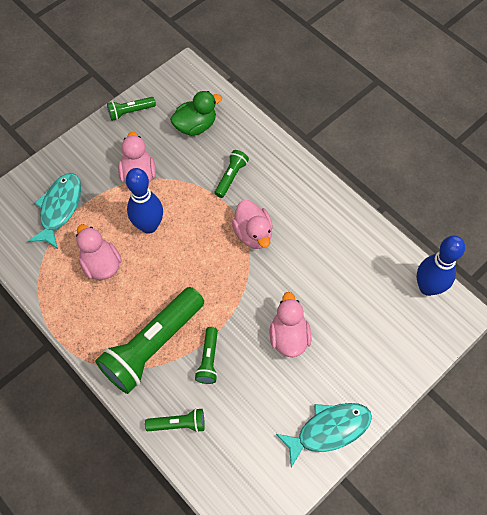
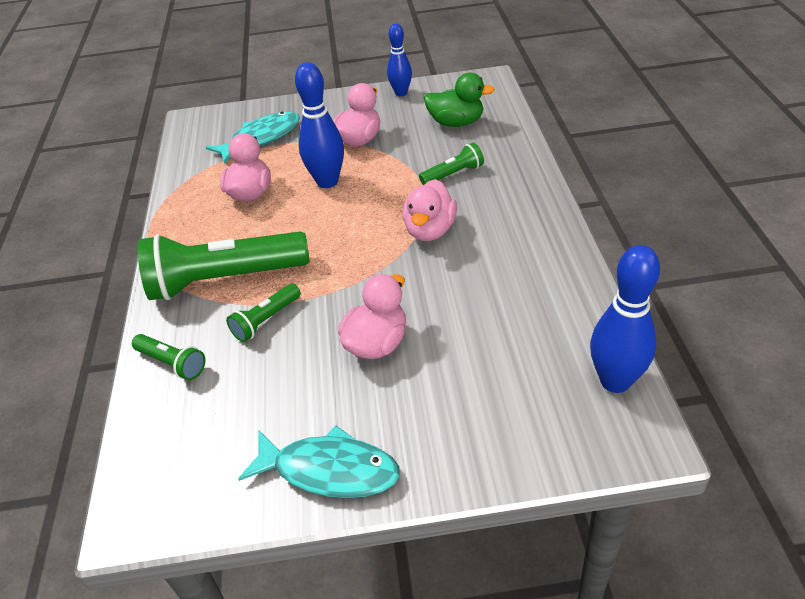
camera: 40 degrees right, 20 degrees down
green flashlight [107,97,156,121] -> blue bowling pin [387,23,412,96]

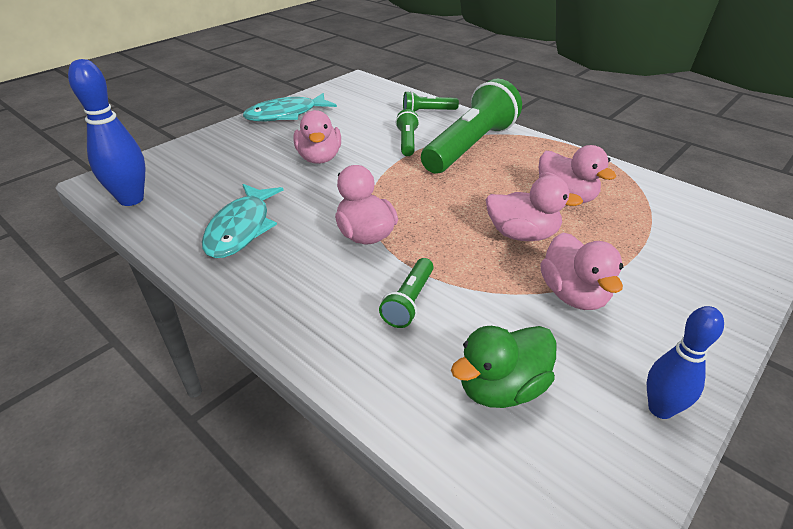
camera: 135 degrees right, 5 degrees down
turquoise fish [206,112,300,164] -> turquoise fish moved to [202,184,283,258]
blue bowling pin [295,62,344,188] -> pink duck [486,175,583,241]

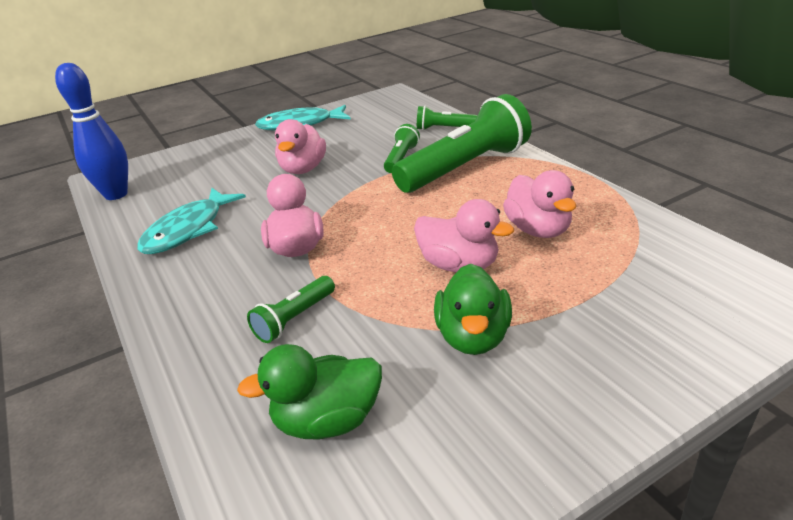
camera: 20 degrees right, 5 degrees down
pink duck [540,232,623,310] -> green duck [434,264,512,355]
blue bowling pin [647,306,724,419] -> none

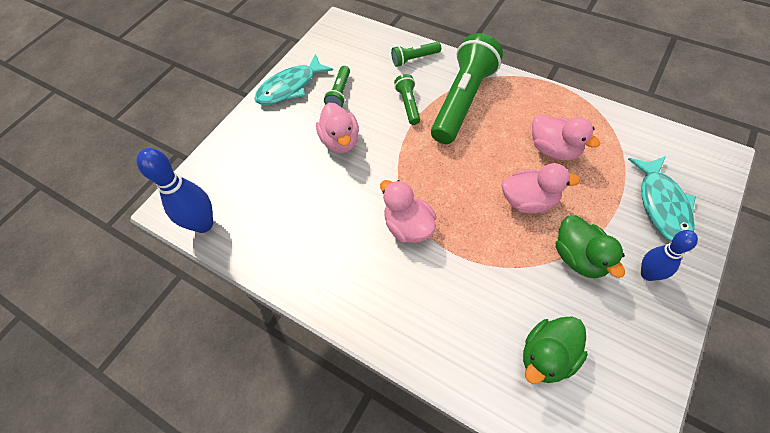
camera: 25 degrees left, 25 degrees up
turquoise fish [137,188,246,254] -> turquoise fish moved to [628,156,696,242]
green flashlight [247,276,335,343] -> green flashlight moved to [324,66,350,107]
none -> blue bowling pin [641,230,698,281]

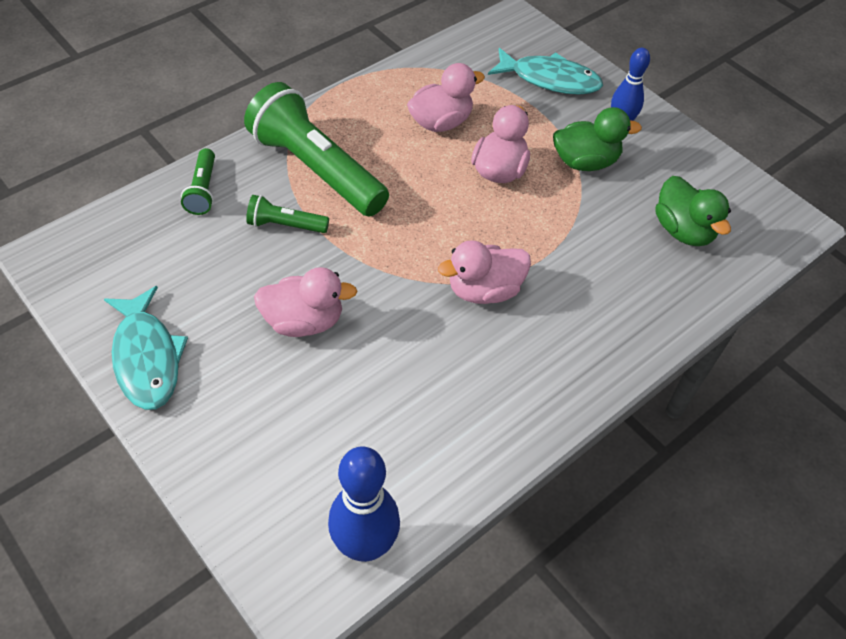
camera: 80 degrees left, 5 degrees down
green flashlight [324,66,350,107] -> none

